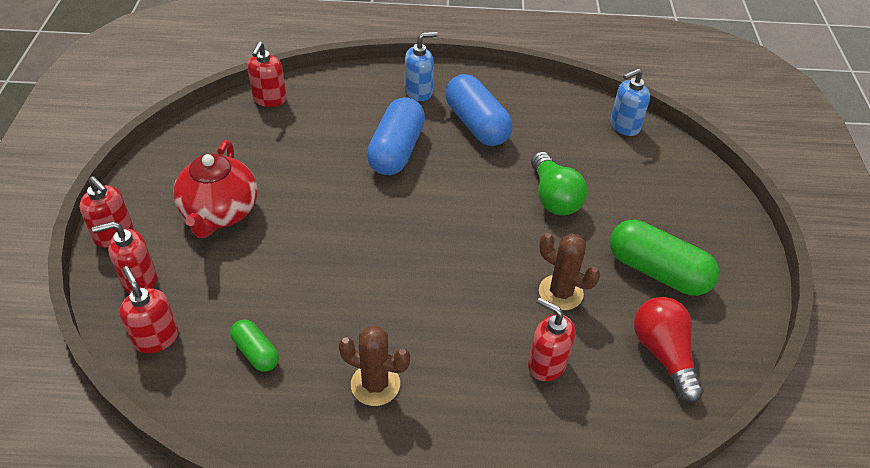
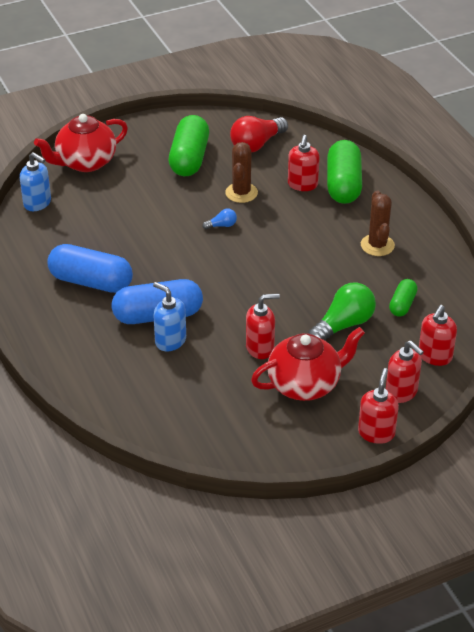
camera: 115 degrees left, 5 degrees down
red soap dispenser [247,41,287,107] -> red soap dispenser moved to [246,293,280,359]
blue soap dispenser [405,32,438,101] -> blue soap dispenser moved to [153,282,186,351]
blue capsule [445,74,513,146] -> blue capsule turned 75 degrees clockwise [48,244,133,293]
green light bulb [531,151,587,215] -> green light bulb moved to [308,283,376,341]
none -> red teapot [34,114,128,172]
none -> blue light bulb [202,208,237,230]
none -> green capsule [327,140,362,204]

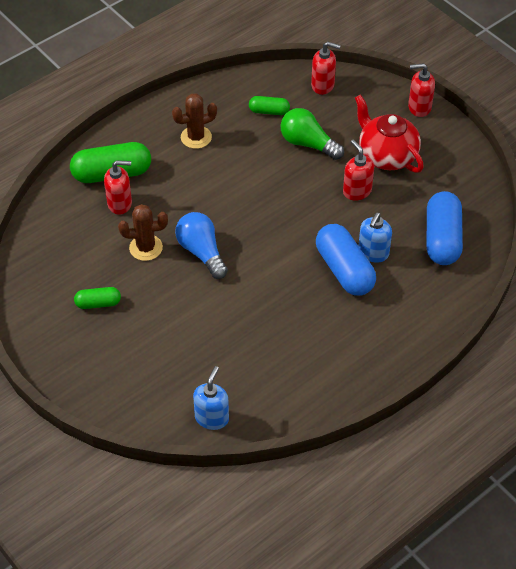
camera: 105 degrees left, 10 degrees up
red teapot [34,114,128,172] -> none
blue capsule [48,244,133,293] -> blue capsule moved to [427,191,463,265]
green capsule [169,115,209,176] -> green capsule [74,287,121,309], size x0.53
blue light bulb [202,208,237,230] -> blue light bulb [175,212,228,279], size x2.13
red light bulb [230,116,288,152] -> none
red soap dispenser [386,341,424,403] -> none

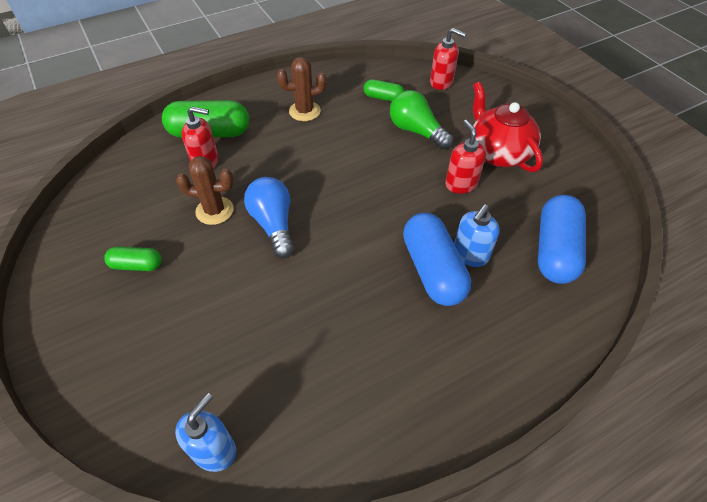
camera: 10 degrees right, 0 degrees up
red soap dispenser [408,63,435,117] -> none

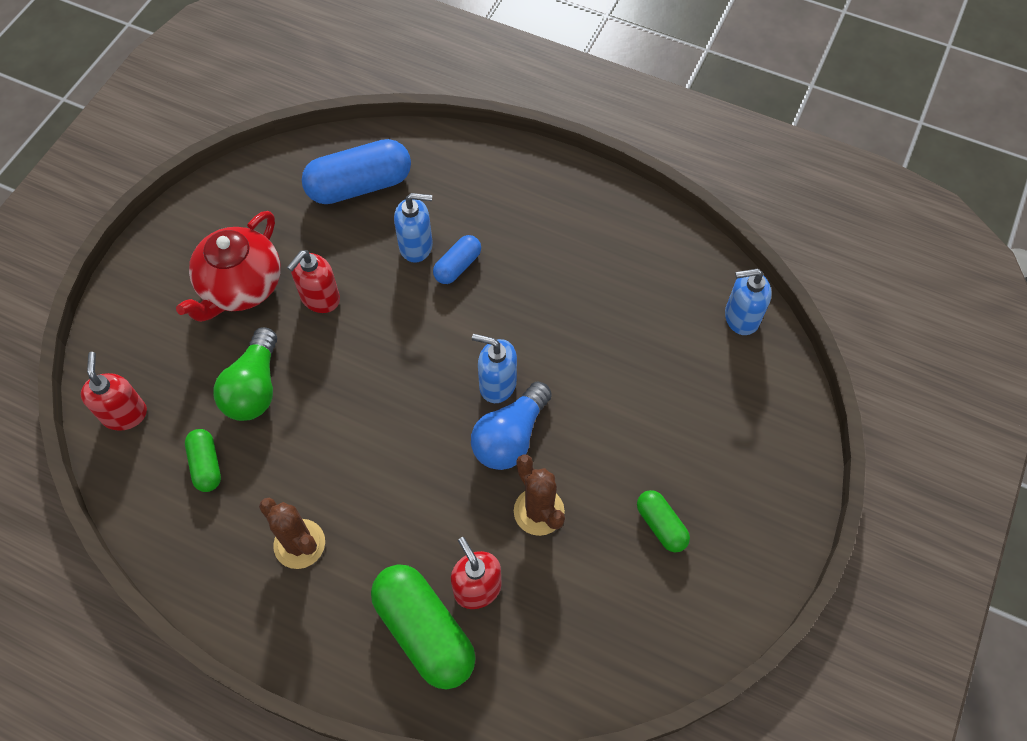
camera: 125 degrees left, 10 degrees up
blue capsule [403,213,471,306] -> blue capsule [433,235,481,284], size x0.53
none -> blue soap dispenser [472,334,517,403]

